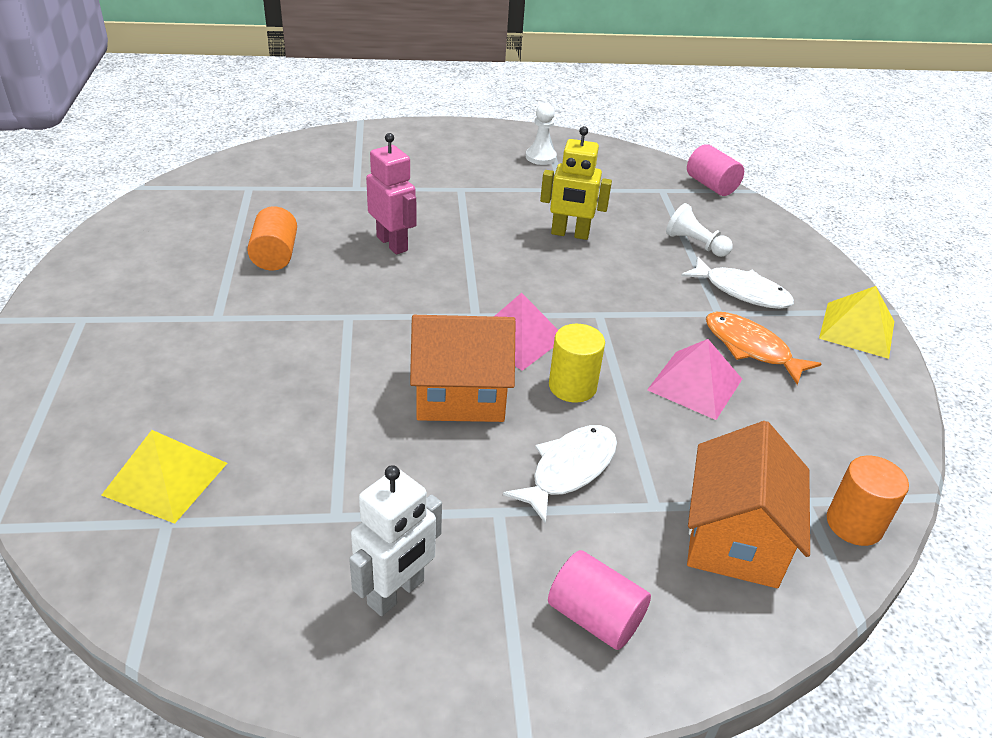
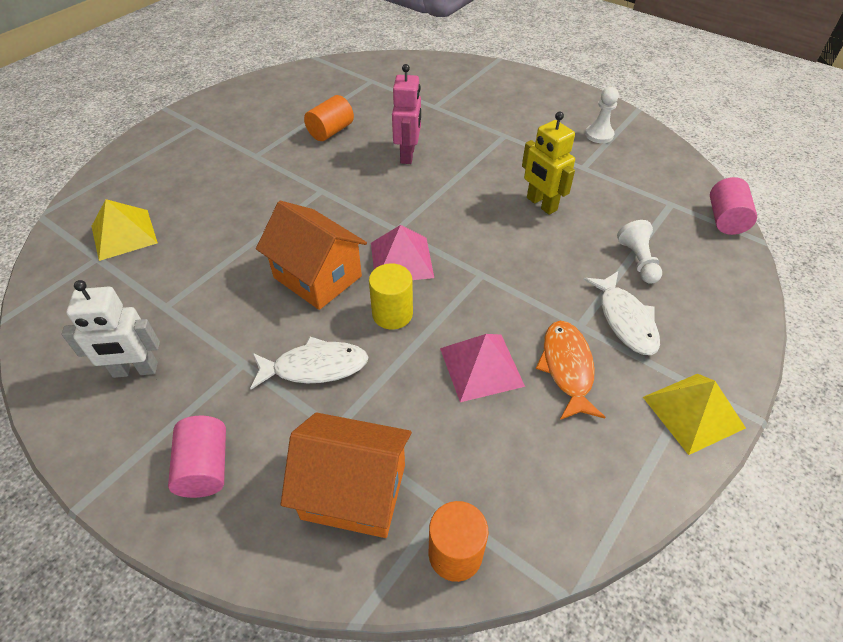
camera: 45 degrees right, 10 degrees up
orange house [687,421,810,588] -> orange house turned 45 degrees clockwise [281,412,412,538]

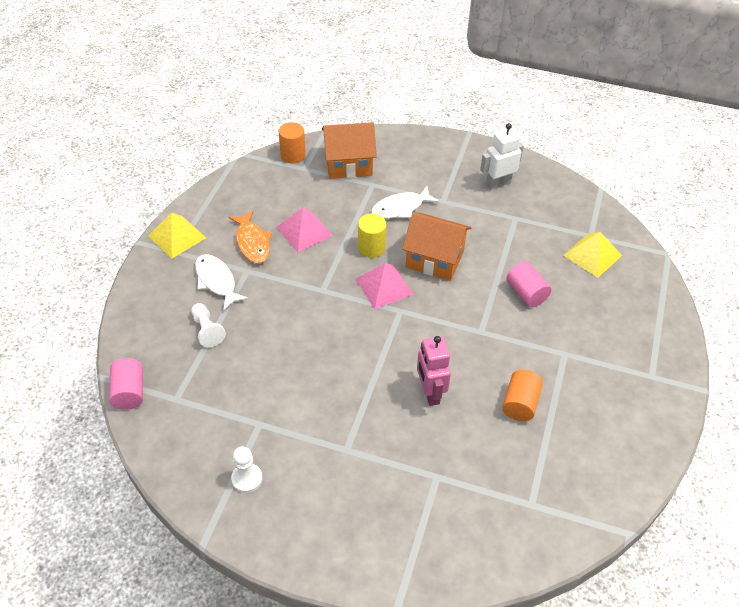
camera: 160 degrees right, 0 degrees up
pink cylinder [168,416,226,498] -> pink cylinder moved to [507,262,552,307]
yellow robot [522,112,575,215] -> none

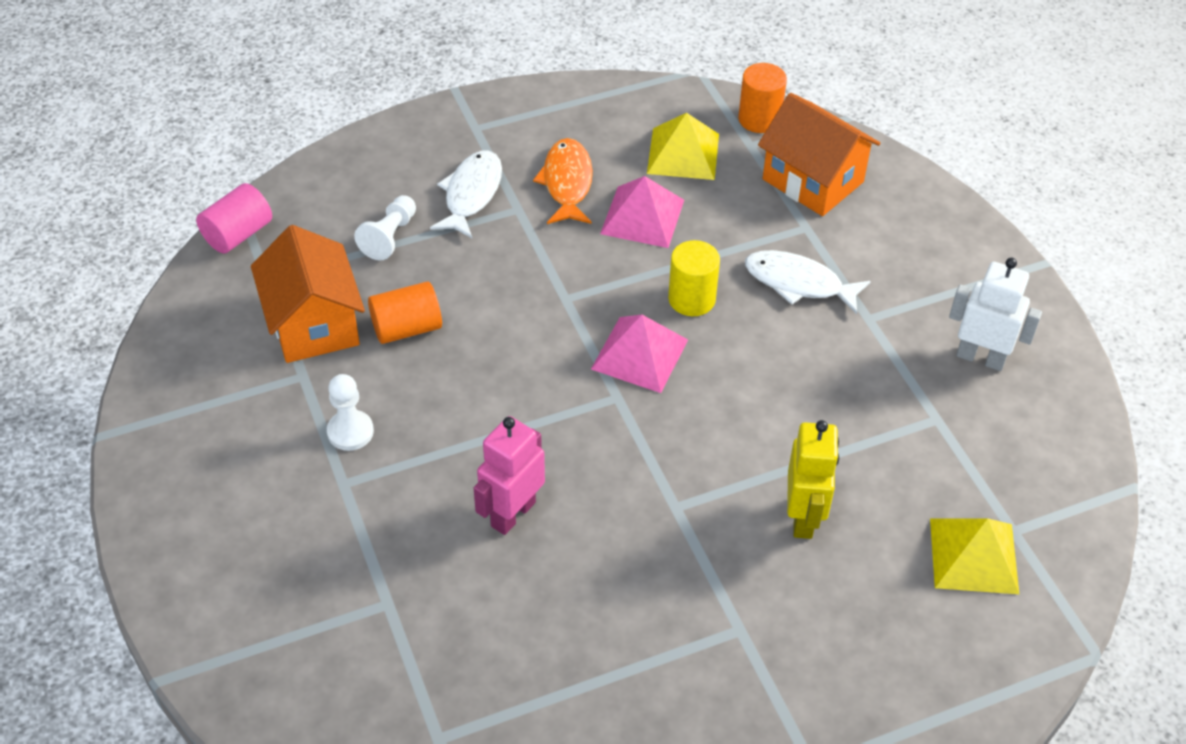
camera: 50 degrees right, 0 degrees up
yellow pyramid [148,213,206,259] -> yellow pyramid moved to [647,113,719,180]
orange fish [229,211,272,263] -> orange fish turned 150 degrees clockwise [533,138,593,224]
white pawn [231,446,262,493] -> white pawn moved to [327,374,374,451]
orange house [402,212,471,281] -> orange house moved to [251,225,365,363]
orange cylinder [502,370,543,421] -> orange cylinder moved to [368,281,442,344]
pink cylinder [507,262,552,307] -> yellow robot [787,420,839,539]

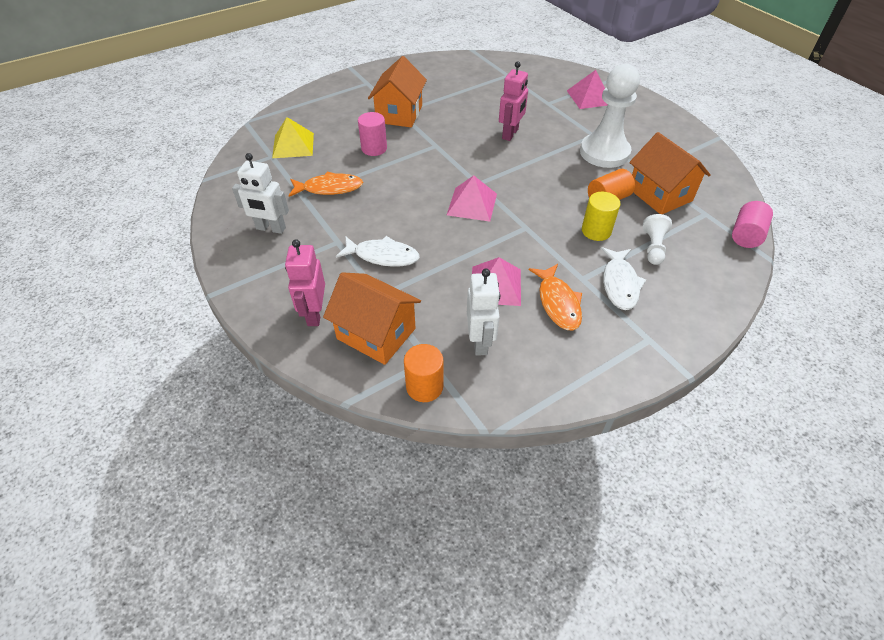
camera: 170 degrees right, 0 degrees up
white pawn [327,374,374,451] -> white pawn [580,64,640,168], size x2.09
yellow pyramid [647,113,719,180] -> white robot [467,269,500,356]
yellow cylinder [668,240,720,316] -> yellow cylinder moved to [582,192,620,241]
yellow robot [787,420,839,539] -> pink cylinder [358,112,387,156]
none -> pink robot [285,239,325,326]
none -> orange fish [289,171,363,197]
none -> orange house [368,56,427,127]
none -> pink pyramid [567,70,608,109]

